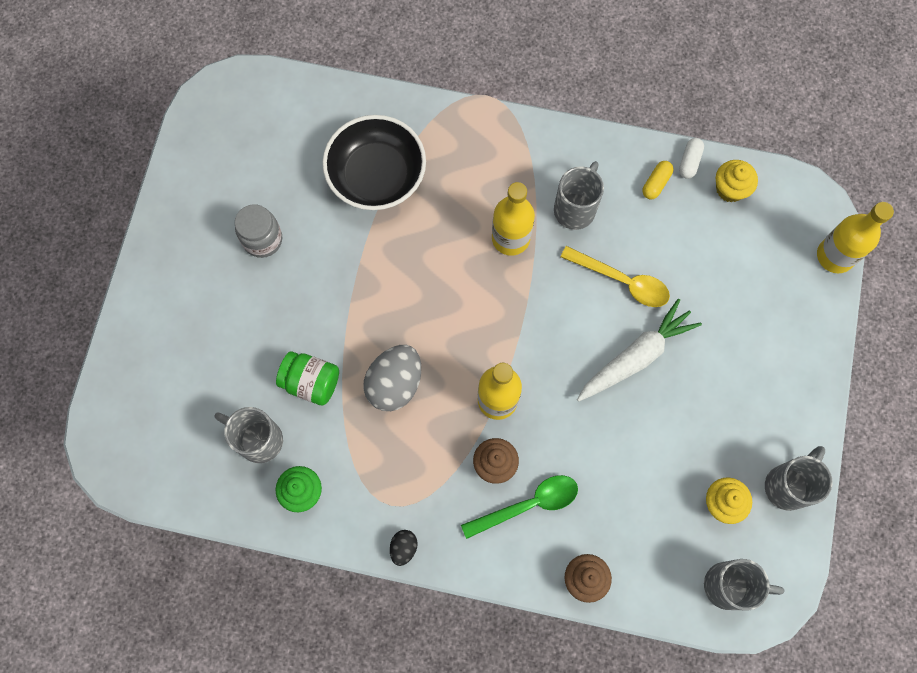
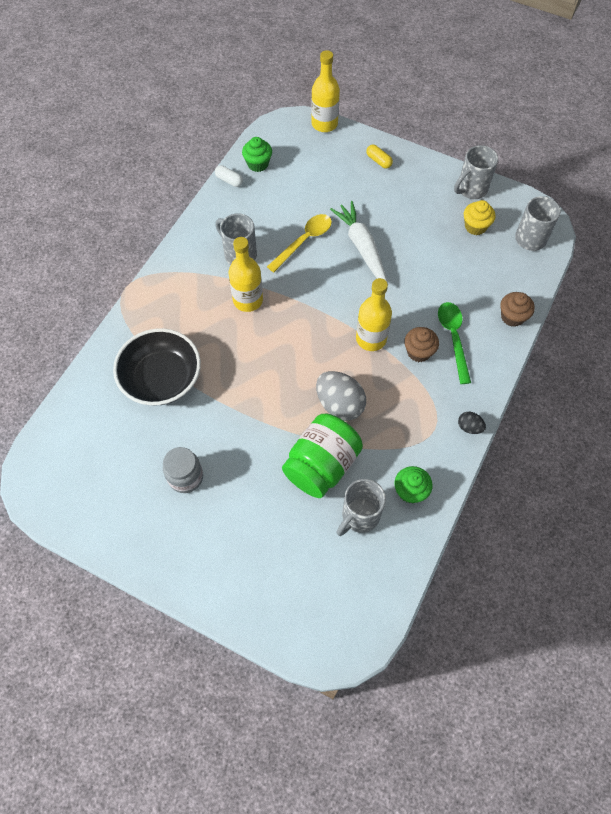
camera: 75 degrees left, 10 degrees down
green jar [276,351,339,405] -> green jar [282,414,363,498], size x1.56
yellow capsule [642,161,673,199] -> yellow capsule moved to [367,145,393,169]
yellow cupcake [716,160,758,202] -> green cupcake [242,137,272,172]
grey mug [765,446,832,511] -> grey mug turned 90 degrees counterclockwise [454,145,498,199]

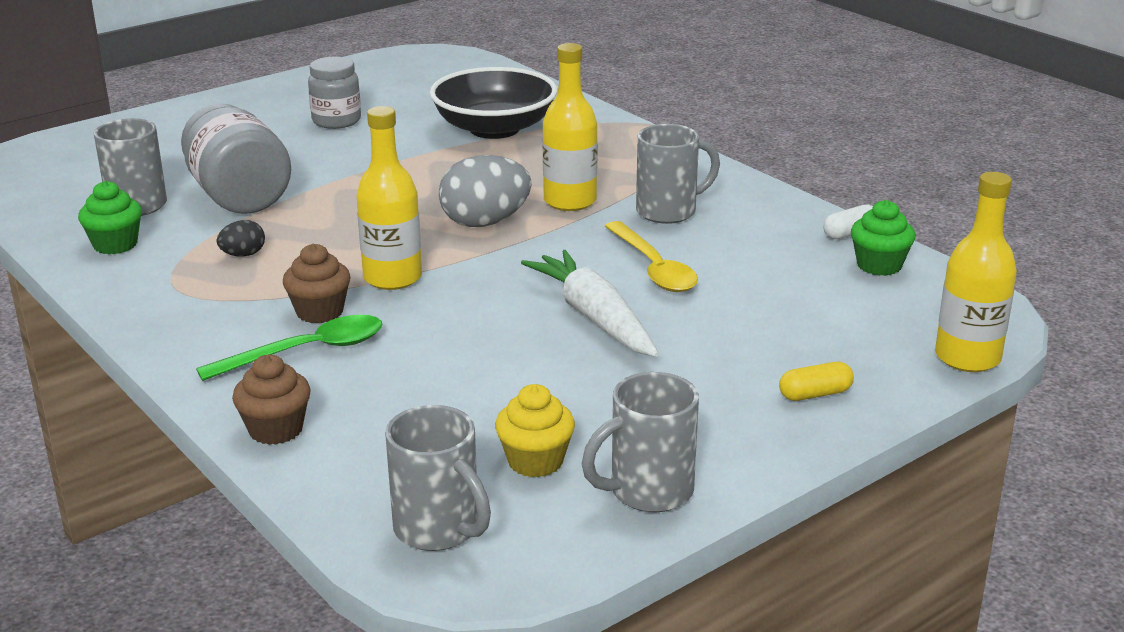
camera: 115 degrees right, 35 degrees down
green jar [282,414,363,498] -> grey jar [181,103,291,214]
grey egg [316,371,366,421] -> grey egg moved to [438,155,532,227]
white carrot [330,201,388,284] -> white carrot turned 120 degrees counterclockwise [521,250,659,357]
green spoon [438,302,471,384] -> green spoon turned 45 degrees counterclockwise [196,315,383,381]
grey mug [454,145,498,199] -> grey mug turned 105 degrees counterclockwise [582,372,699,512]
black egg [458,412,486,434] -> black egg moved to [217,220,265,257]

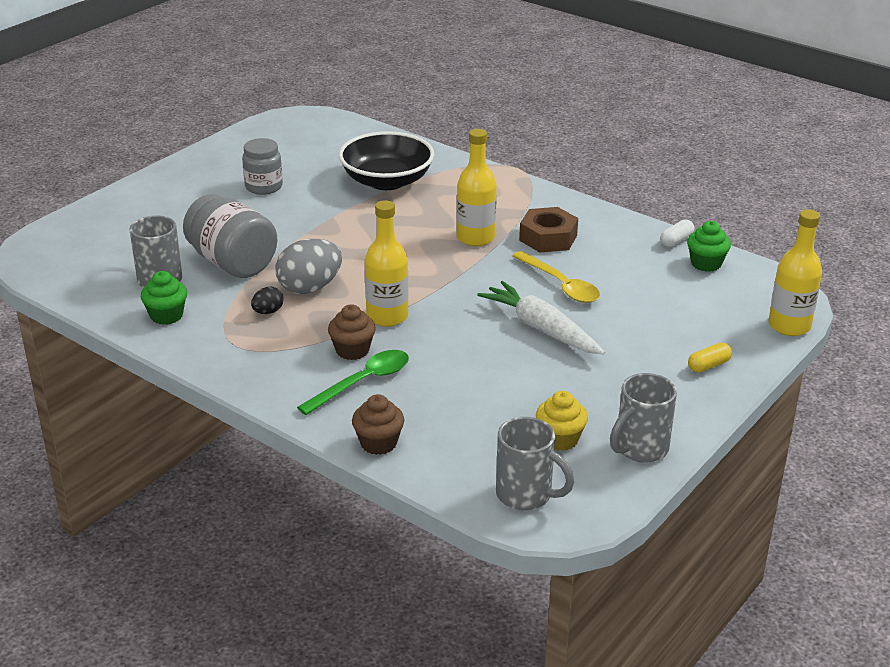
camera: 15 degrees left, 5 degrees up
grey egg [438,155,532,227] -> grey egg moved to [275,239,342,294]
grey mug [636,124,720,224] -> brown nut [519,207,578,253]

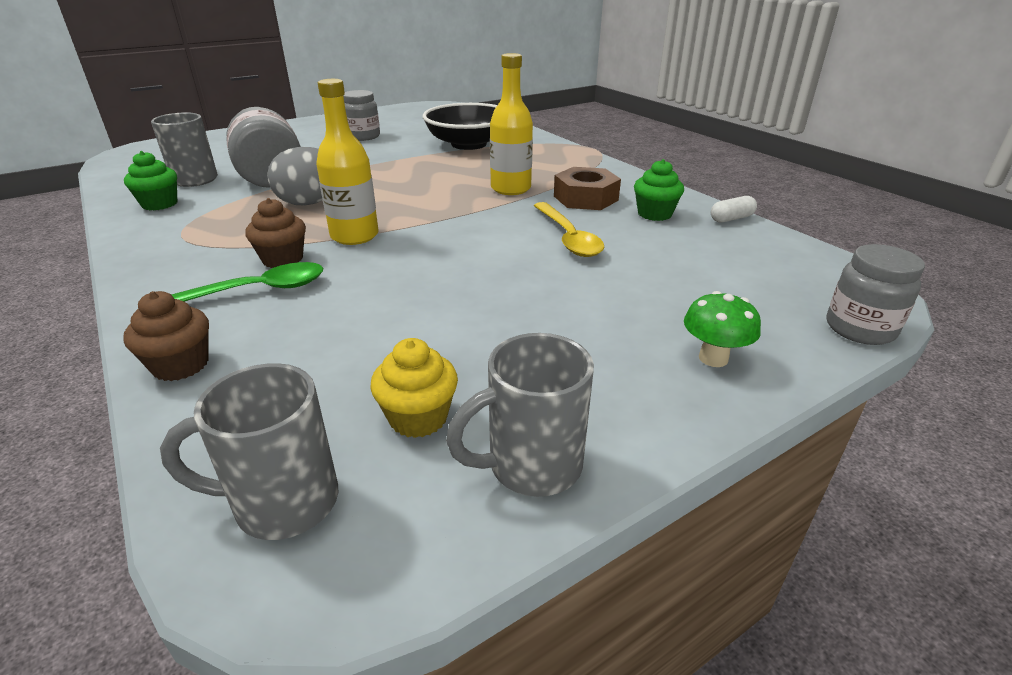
camera: 20 degrees right, 0 degrees up
black egg [251,287,284,314] -> none
white carrot [477,281,605,355] -> none
grey mug [496,417,574,510] -> grey mug turned 120 degrees clockwise [160,363,338,540]
green cupcake [687,221,731,272] -> green cupcake moved to [634,159,684,221]
yellow capsule [688,343,732,373] -> green mushroom [684,291,761,367]
yellow bottle [768,209,822,336] -> grey jar [827,244,925,345]

